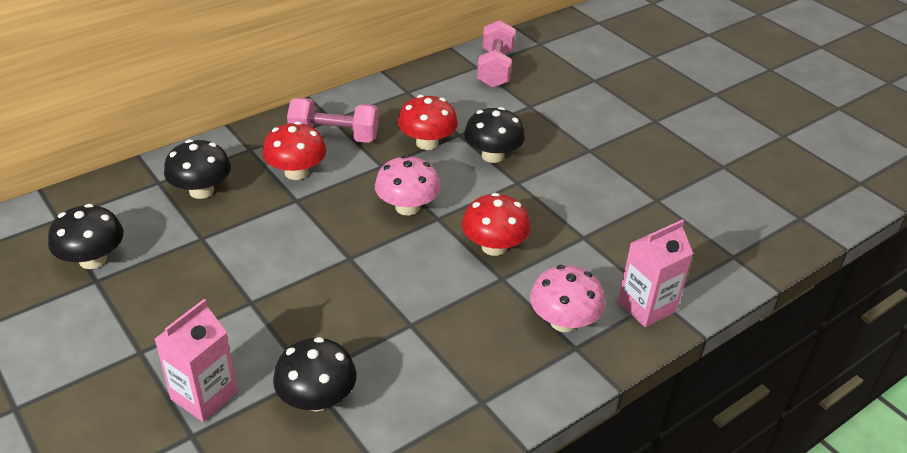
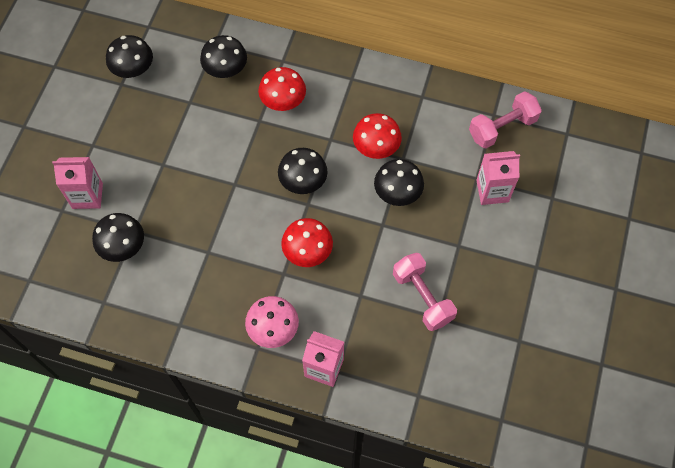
camera: 55 degrees right, 25 degrees up
pink dumbbell [287,98,379,143] -> pink dumbbell moved to [393,253,457,331]
pink mushroom [375,155,441,216] -> black mushroom [278,148,327,194]
none -> pink carton [476,151,520,205]

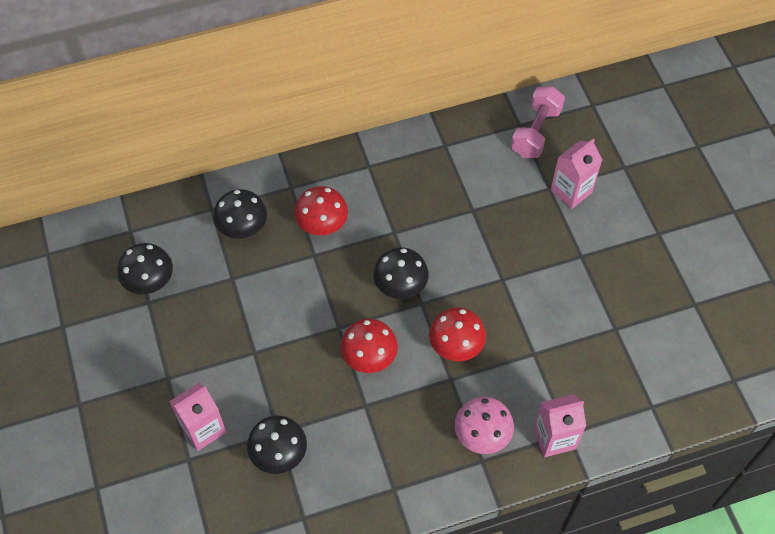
camera: 35 degrees left, 5 degrees down
red mushroom [353,113,402,159] -> red mushroom moved to [341,319,398,373]
black mushroom [374,159,424,206] -> none
pink dumbbell [393,253,457,331] -> none

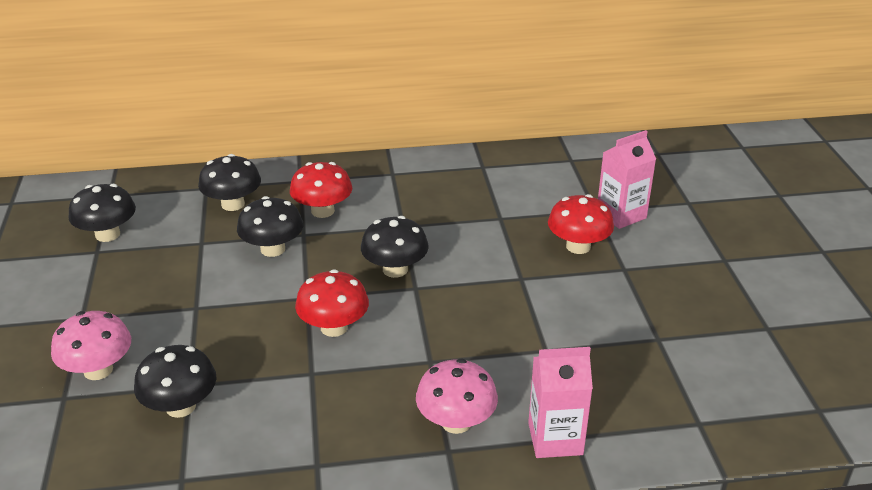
camera: 10 degrees right, 25 degrees down
pink carton [169,382,226,451] -> pink mushroom [51,311,131,380]
red mushroom [429,307,486,361] -> red mushroom moved to [548,194,614,254]
pink dumbbell [511,86,565,158] -> none
none -> black mushroom [237,196,303,257]

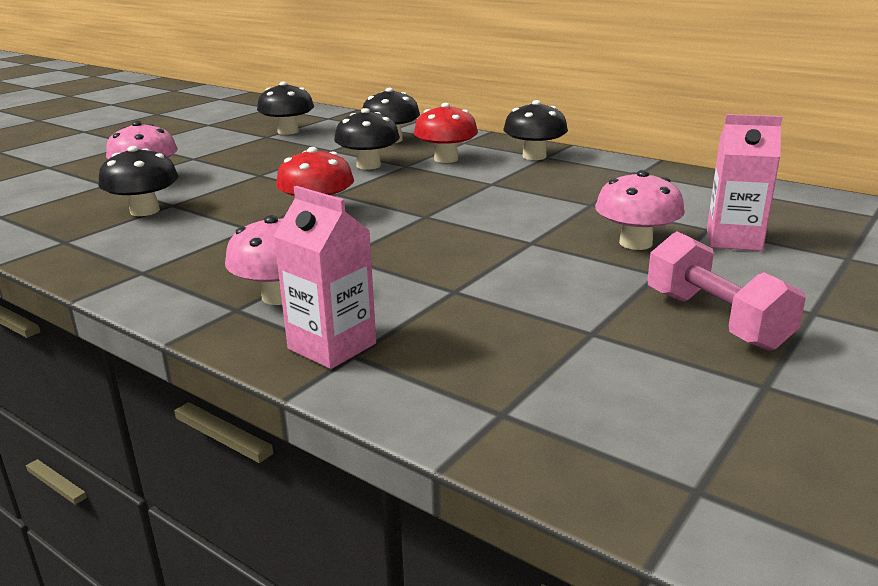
camera: 45 degrees right, 10 degrees down
black mushroom [361,216,429,278] -> black mushroom moved to [503,100,568,160]
red mushroom [548,194,614,254] -> pink mushroom [595,170,685,250]
none -> pink dumbbell [648,231,806,351]

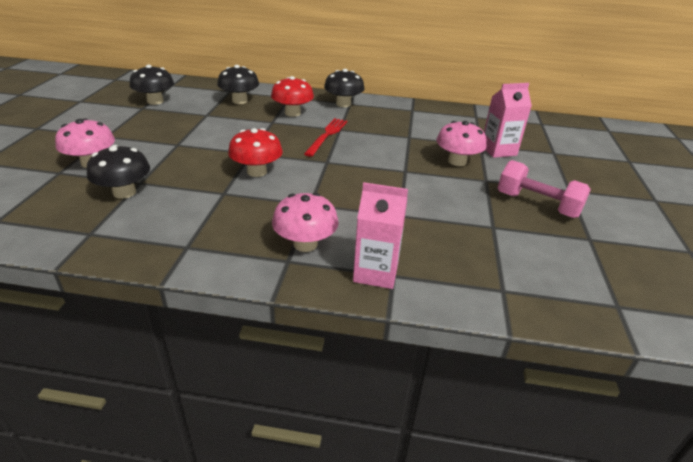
camera: 30 degrees left, 10 degrees up
black mushroom [334,108,400,170] -> none
none -> red fork [304,118,347,157]

